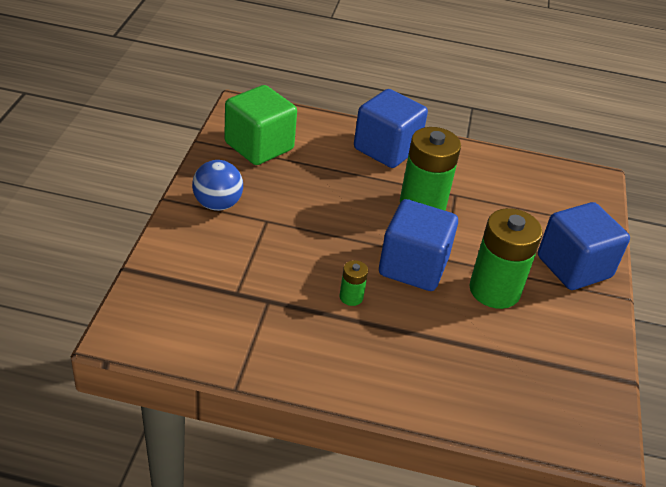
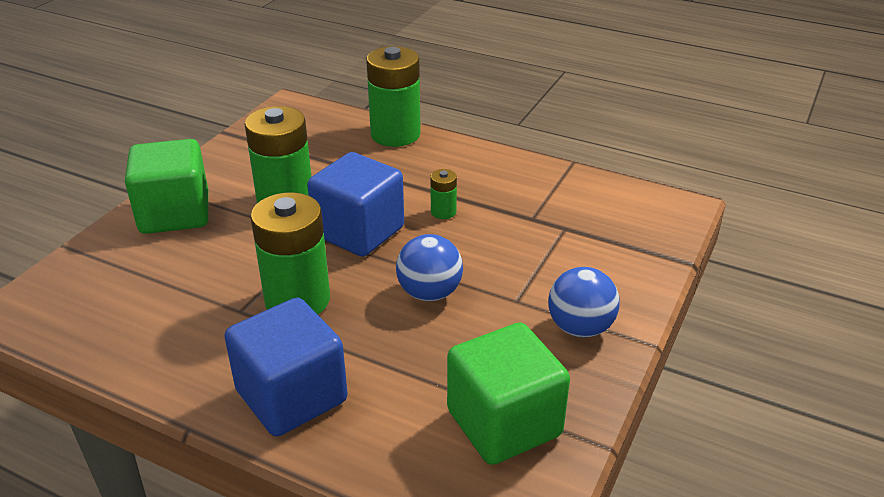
camera: 160 degrees left, 5 degrees down
blue cube [538,202,630,290] -> green cube [125,139,208,234]
none -> green battery [366,46,421,147]
none -> blue ball [396,234,463,301]

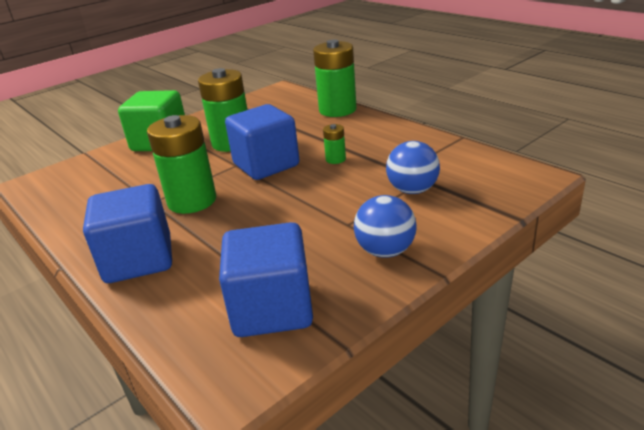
camera: 25 degrees right, 5 degrees down
blue ball [396,234,463,301] -> blue ball moved to [386,141,440,194]
green cube [447,323,570,465] -> blue cube [219,222,313,337]

